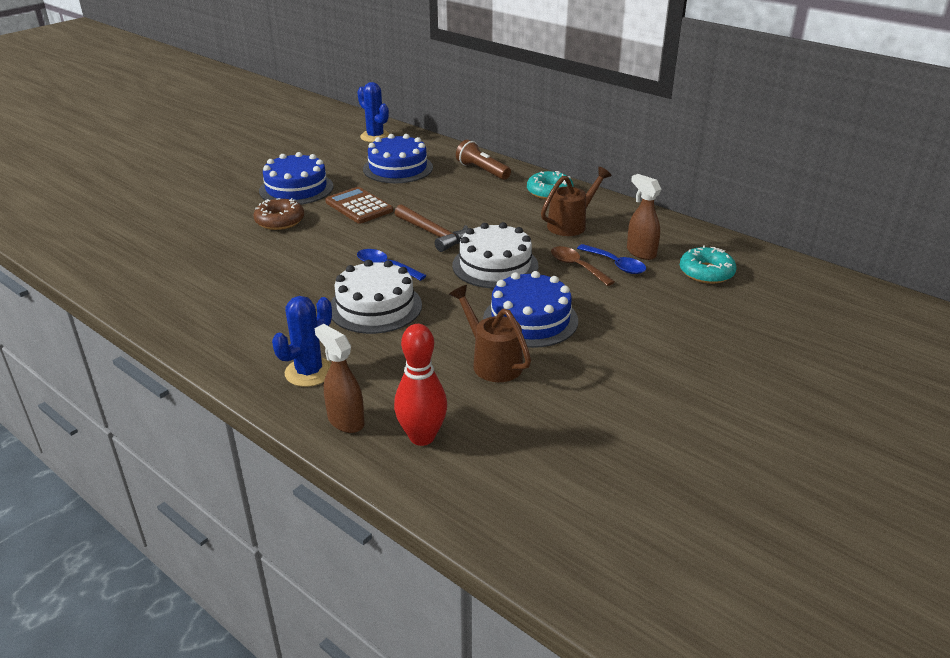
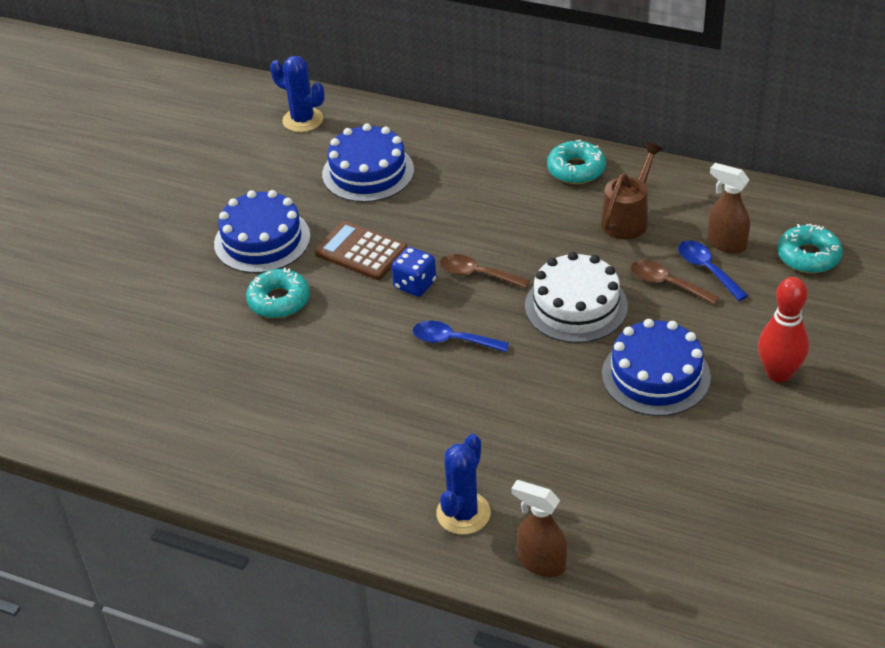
camera: 15 degrees left, 10 degrees up
brown donut [253,198,304,230] -> turquoise donut [246,267,310,318]
white cake [331,260,422,334] -> none
red bowling pin [394,324,447,446] -> red bowling pin moved to [758,277,809,382]
brown hammer [395,204,468,252] -> brown spoon [440,254,530,289]
brown watering can [449,285,531,382] -> none
brown flashlight [456,140,511,180] -> none
blue spoon [577,244,646,274] -> blue spoon turned 150 degrees counterclockwise [678,241,748,301]
none -> blue dice [391,247,436,297]

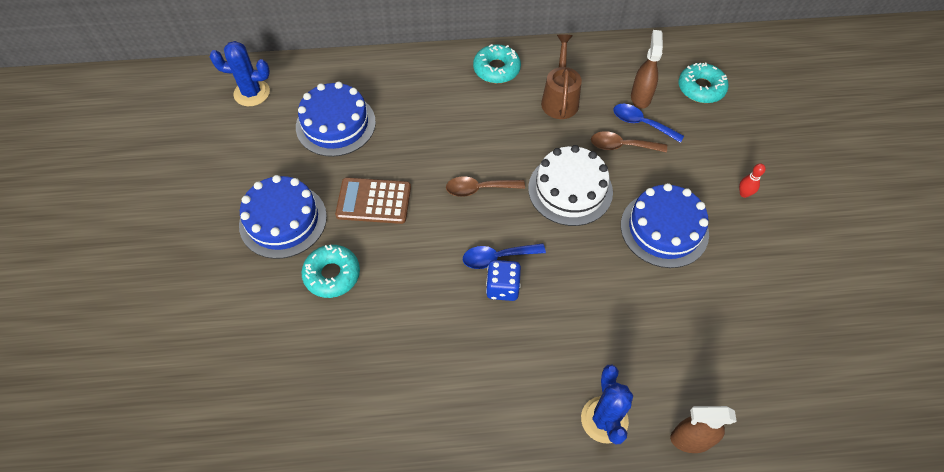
camera: 30 degrees left, 15 degrees up
blue dice [391,247,436,297] -> blue dice moved to [486,260,521,301]
brown spray bottle [708,163,750,254] -> brown spray bottle turned 90 degrees clockwise [631,30,663,109]
red bowling pin [758,277,809,382] -> red bowling pin [739,163,766,198], size x0.48

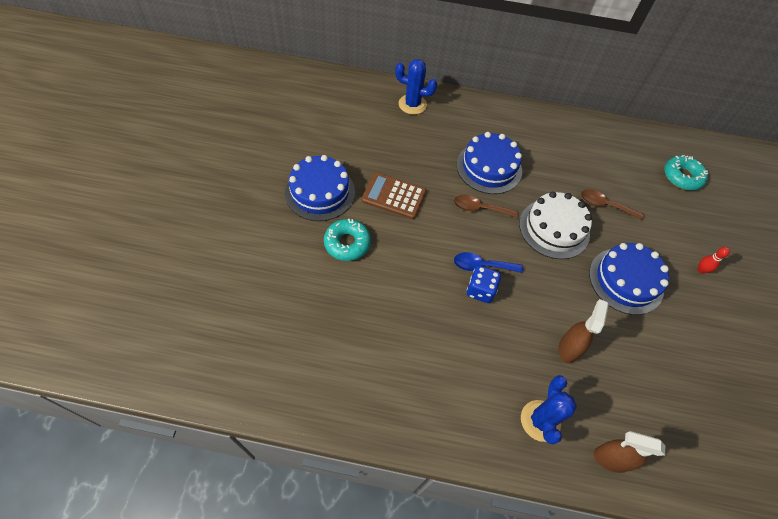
camera: 10 degrees right, 0 degrees up
blue cactus [210,41,270,106] -> blue cactus moved to [395,59,437,115]
blue cake [296,82,376,157] -> blue cake moved to [456,132,522,194]
turquoise donut [473,44,521,83] -> none
brown watering can [541,34,582,119] -> none
blue spoon [613,104,684,143] -> none
brown spray bottle [631,30,663,109] -> brown spray bottle moved to [558,299,609,363]

